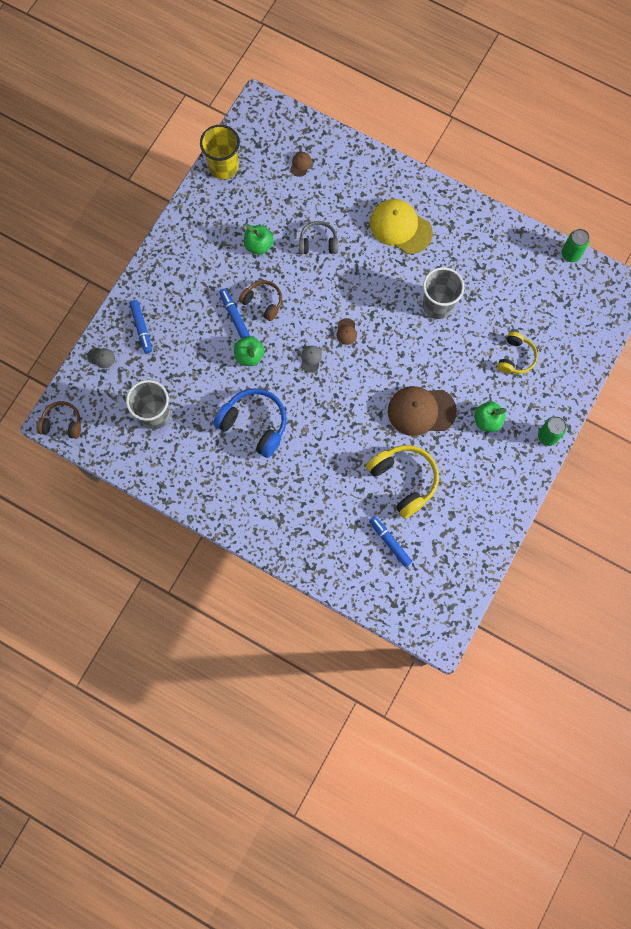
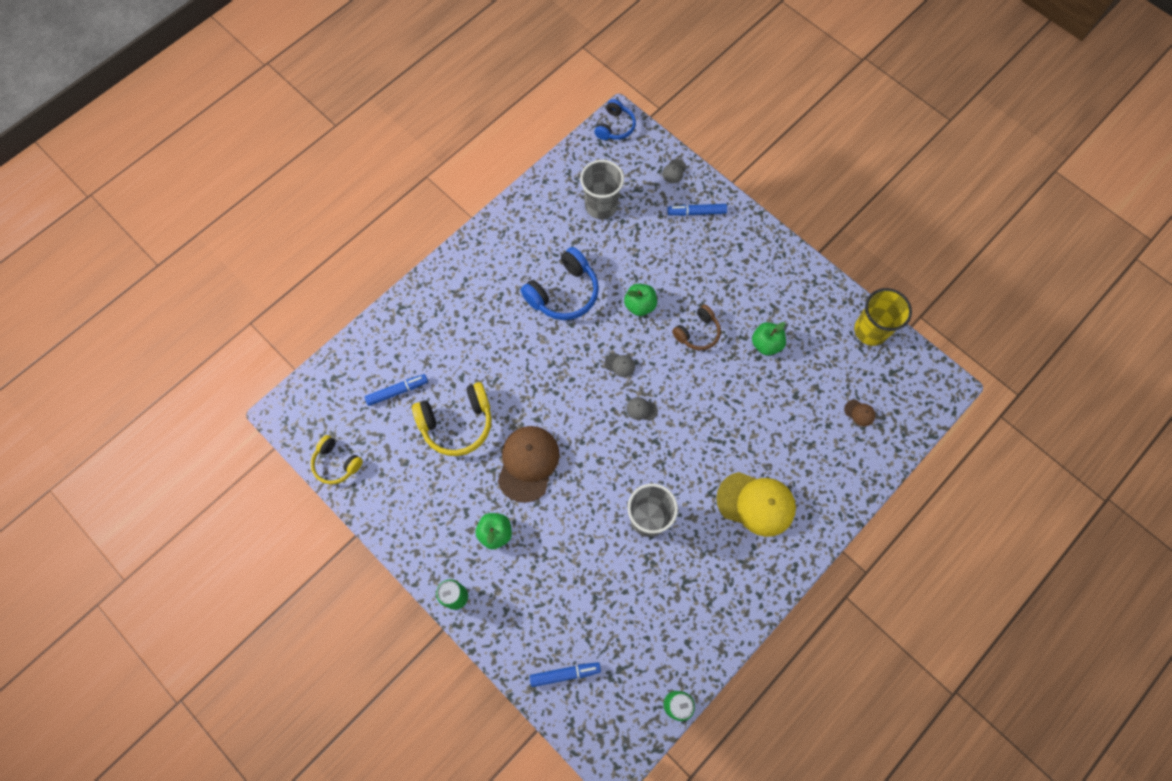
camera: 105 degrees right, 5 degrees down
brown headphones [37,401,81,439] -> blue headphones [594,99,636,140]
blue marker [219,289,250,339] -> blue marker moved to [530,662,601,687]
grey headphones [299,221,338,254] -> none
brown cap [336,318,357,345] -> grey cap [626,397,658,421]
yellow cap [370,199,433,254] -> yellow cap turned 60 degrees clockwise [716,472,796,537]
yellow headphones [497,332,538,374] -> yellow headphones moved to [311,435,363,484]

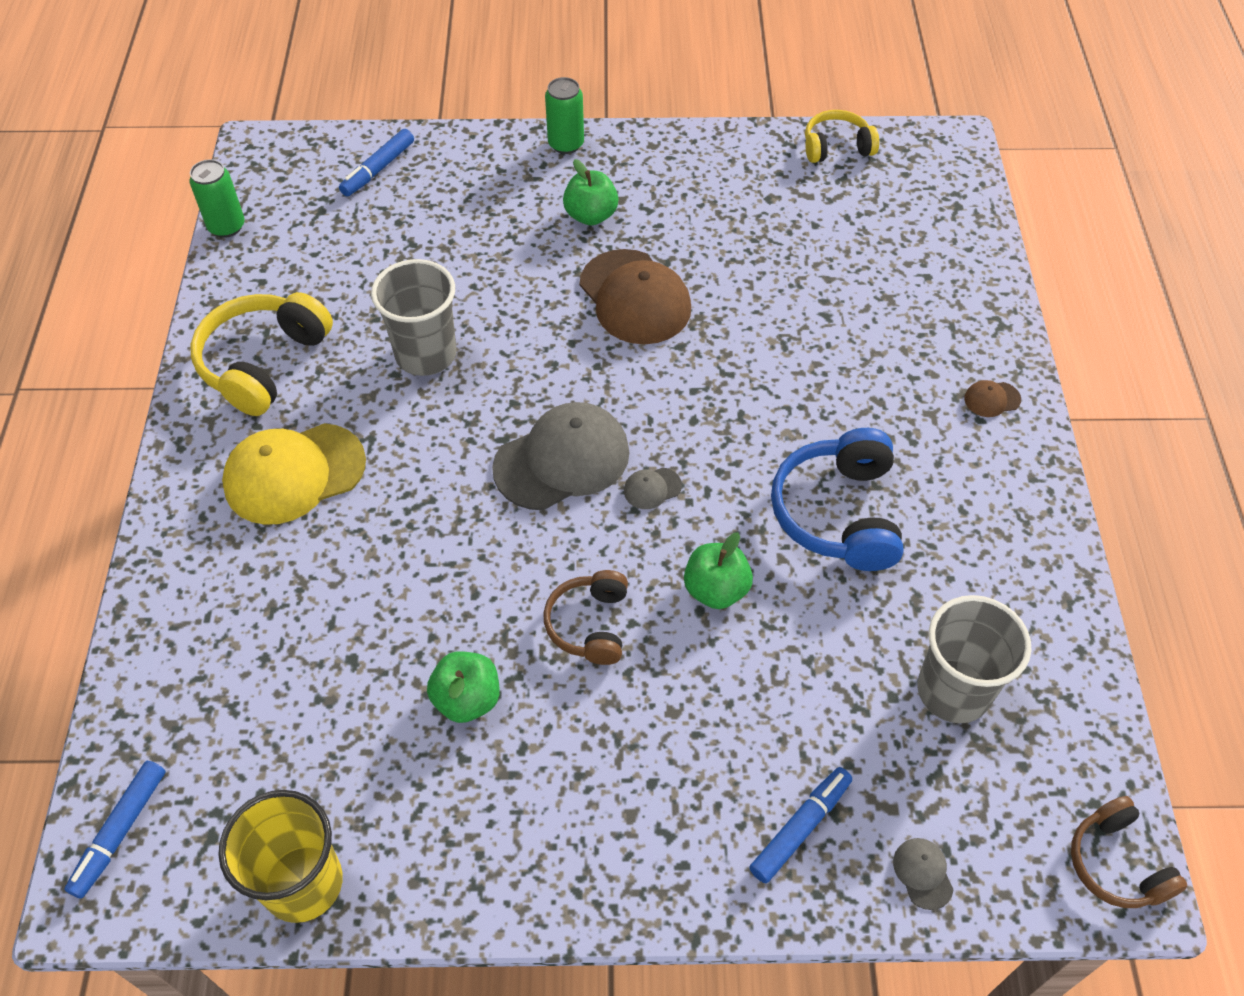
camera: 135 degrees right, 15 degrees down
blue marker [365,374,428,406] -> blue marker moved to [64,761,166,899]
yellow headphones [412,382,492,456] -> yellow headphones moved to [190,292,333,416]
blue headphones [594,99,636,140] -> brown headphones [1071,796,1187,908]
grey cap [626,397,658,421] -> grey cap [492,402,630,510], size x2.42
brown cap [844,400,876,426] -> brown cap moved to [964,380,1021,417]

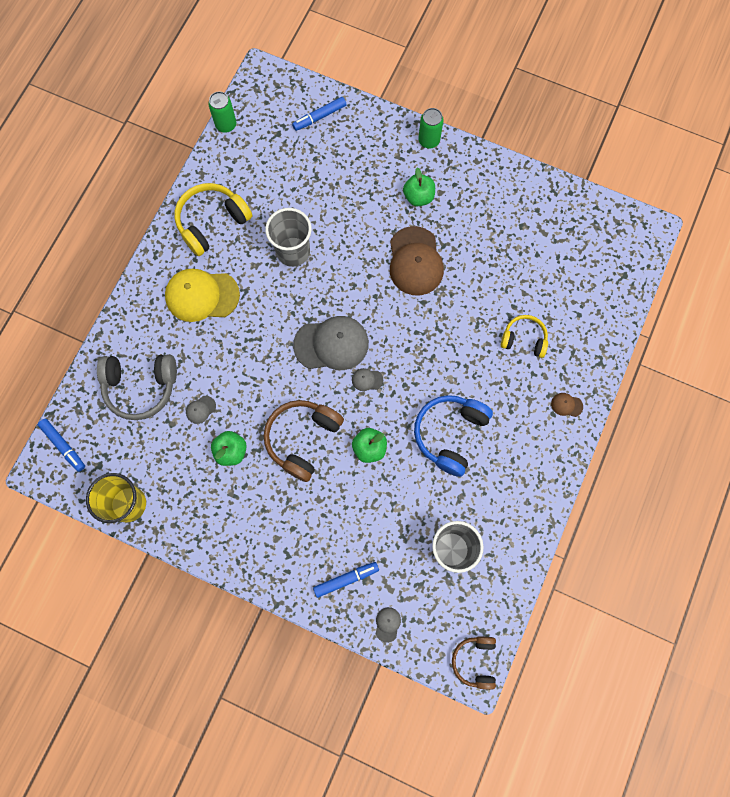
camera: 25 degrees right, 20 degrees up
blue marker [64,761,166,899] -> blue marker turned 90 degrees counterclockwise [38,419,85,472]
brown headphones [544,570,628,665] -> brown headphones [264,400,344,482], size x1.62
yellow headphones [805,110,879,163] -> yellow headphones moved to [501,315,548,358]
none -> grey headphones [97,354,177,420]
none -> grey cap [186,396,216,424]

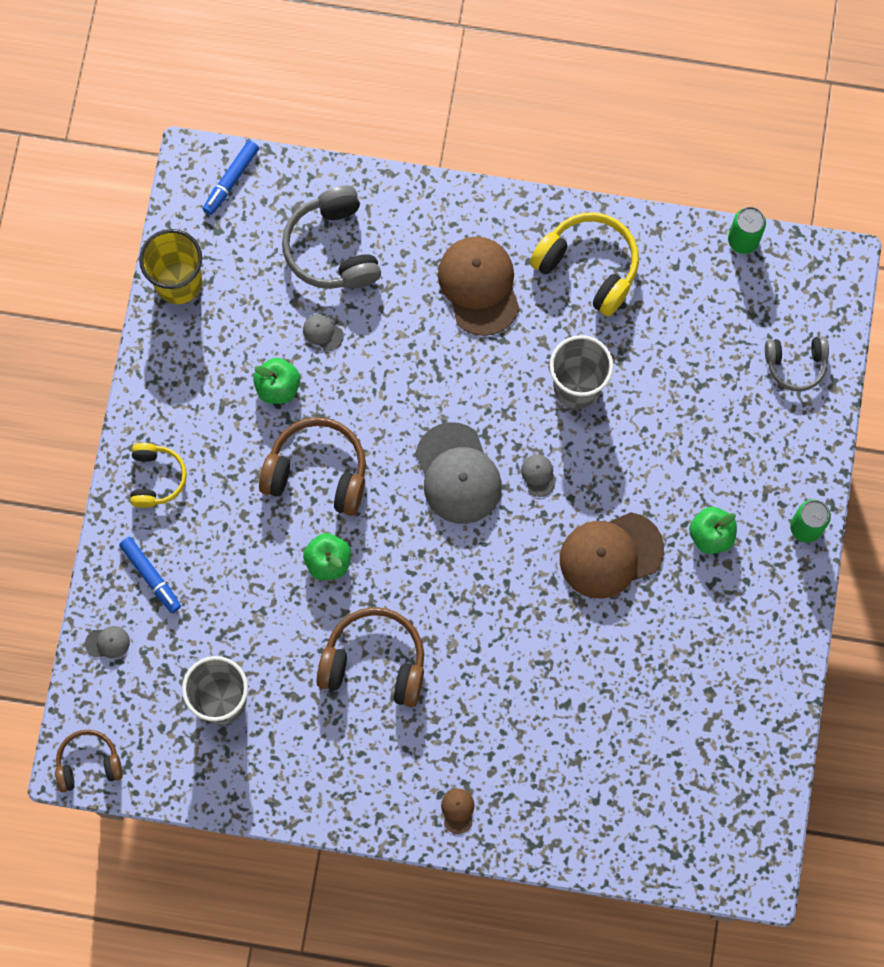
camera: 75 degrees right, 0 degrees up
yellow cap [165,269,240,322] -> brown cap [438,237,519,336]
blue marker [292,97,347,131] -> grey headphones [765,336,829,392]
grey cap [352,368,383,391] -> grey cap moved to [521,454,555,497]
blue headphones [414,395,493,477] -> brown headphones [316,607,424,707]
yellow headphones [501,315,548,358] -> yellow headphones moved to [130,443,187,508]

